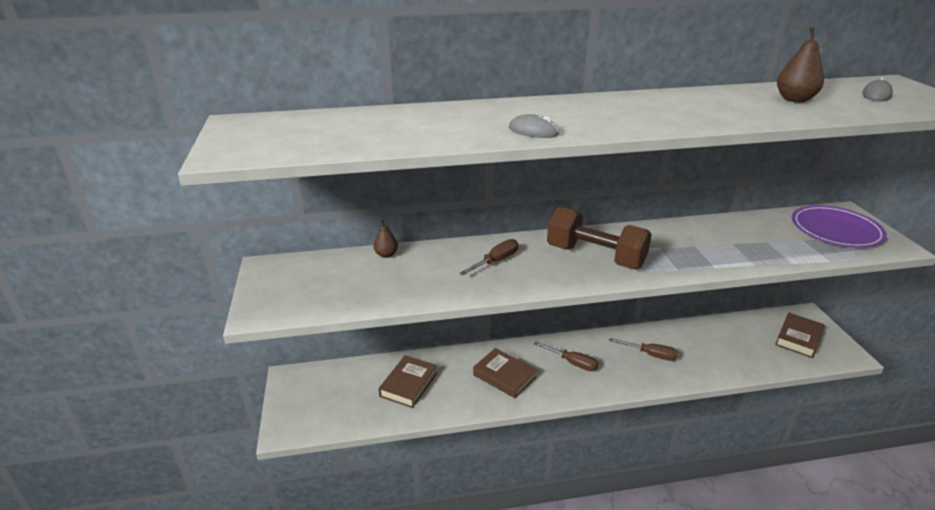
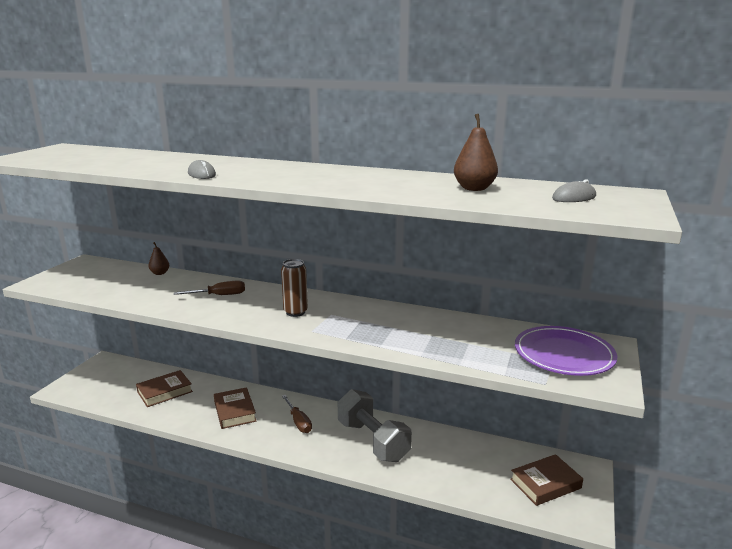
camera: 30 degrees right, 10 degrees down
brown dumbbell [547,207,652,269] -> brown can [281,259,308,317]
brown screwdriver [609,338,678,361] -> grey dumbbell [338,389,412,462]

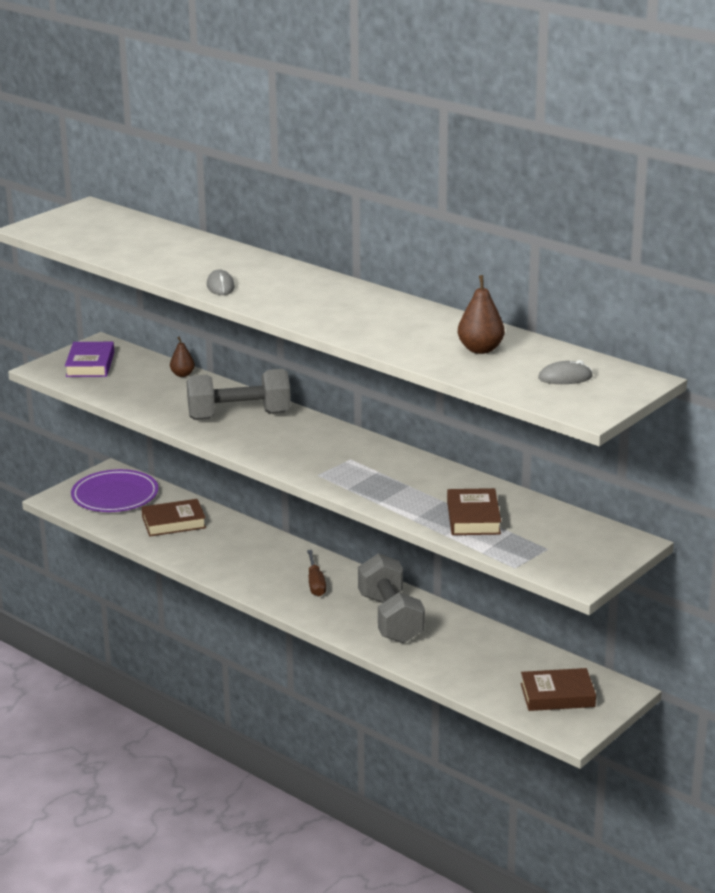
camera: 20 degrees right, 5 degrees up
brown screwdriver [174,280,245,295] -> grey dumbbell [187,369,291,420]
brown book [214,387,256,429] -> brown book moved to [447,488,501,535]
brown can [281,259,308,317] -> none
purple plate [515,326,617,376] -> purple plate moved to [71,469,159,512]
none -> purple book [65,342,114,377]

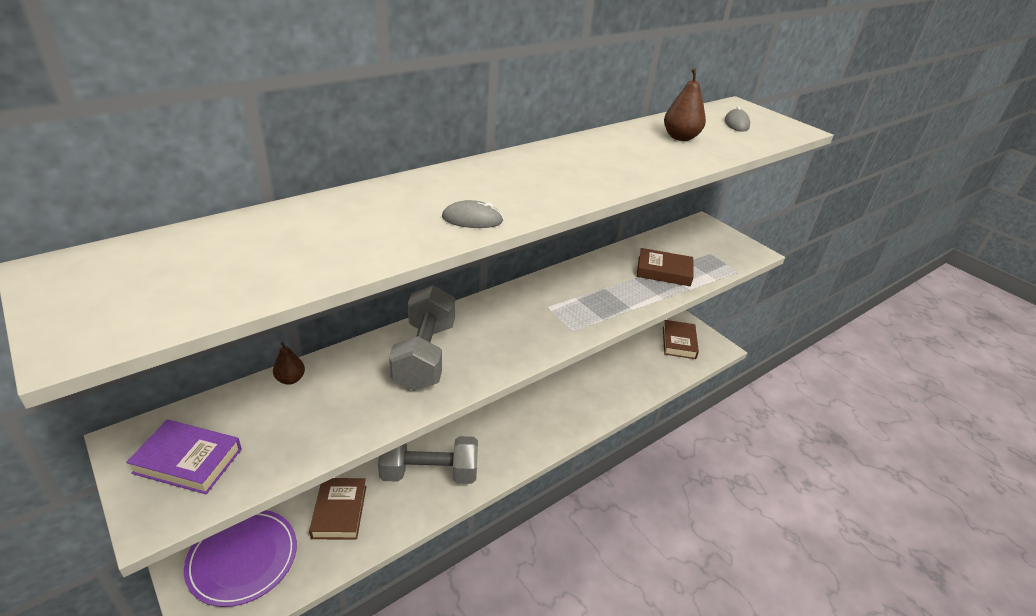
camera: 80 degrees left, 10 degrees up
brown screwdriver [307,550,326,596] -> none
grey dumbbell [358,553,425,644] -> grey dumbbell moved to [378,436,478,484]

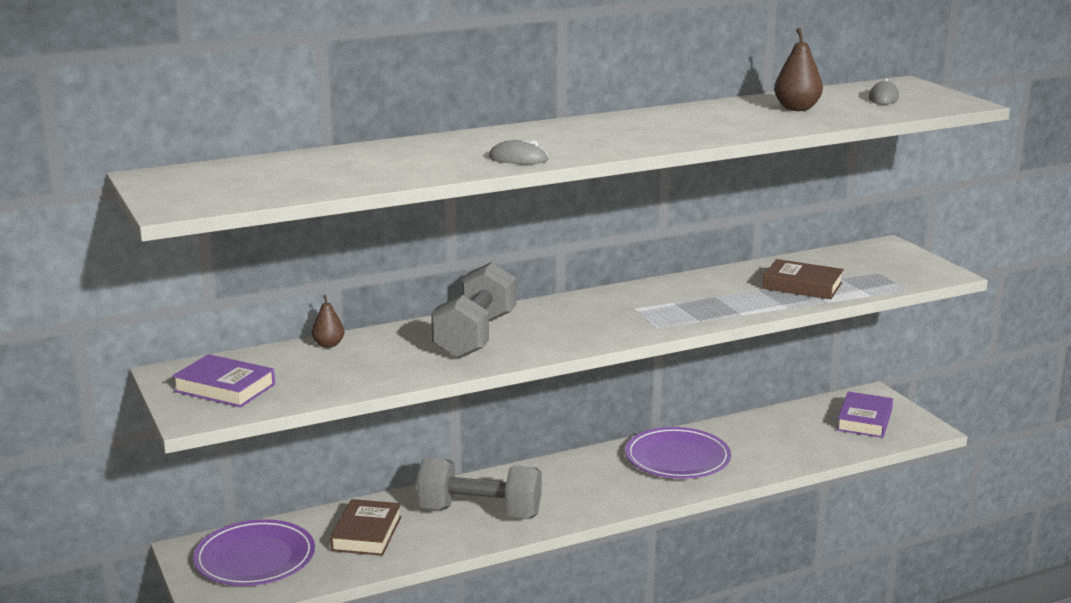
camera: 15 degrees right, 15 degrees down
brown book [663,320,699,359] -> purple book [837,391,893,438]
none -> purple plate [625,427,731,479]

